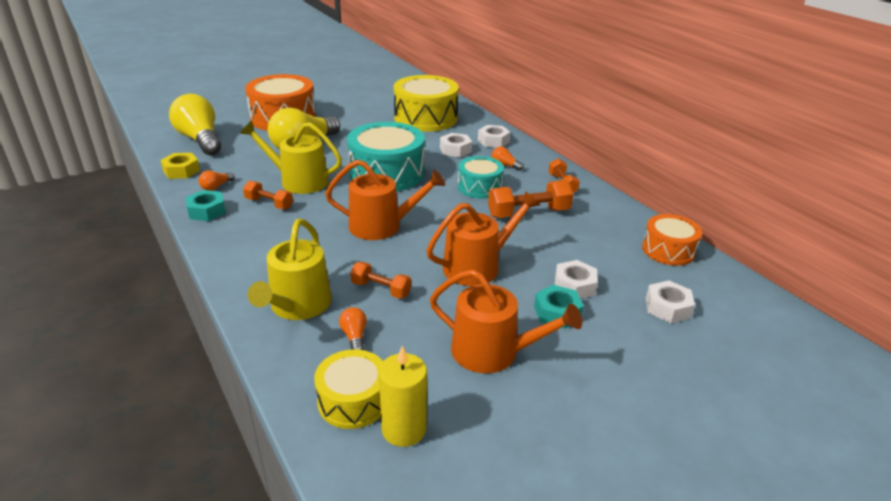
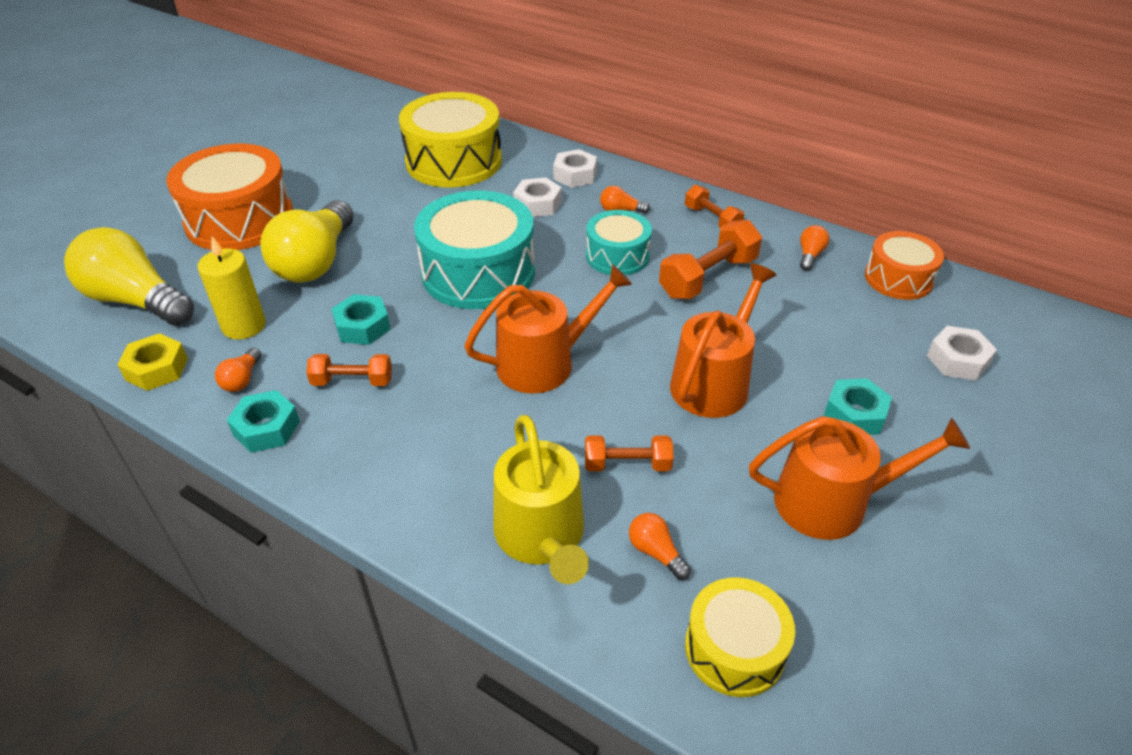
camera: 25 degrees left, 10 degrees up
yellow watering can [240,121,342,194] -> turquoise nut [332,294,391,345]
yellow candle [378,346,427,447] -> yellow candle moved to [198,237,266,339]
white nut [555,260,598,299] -> none
none -> orange light bulb [800,225,829,270]

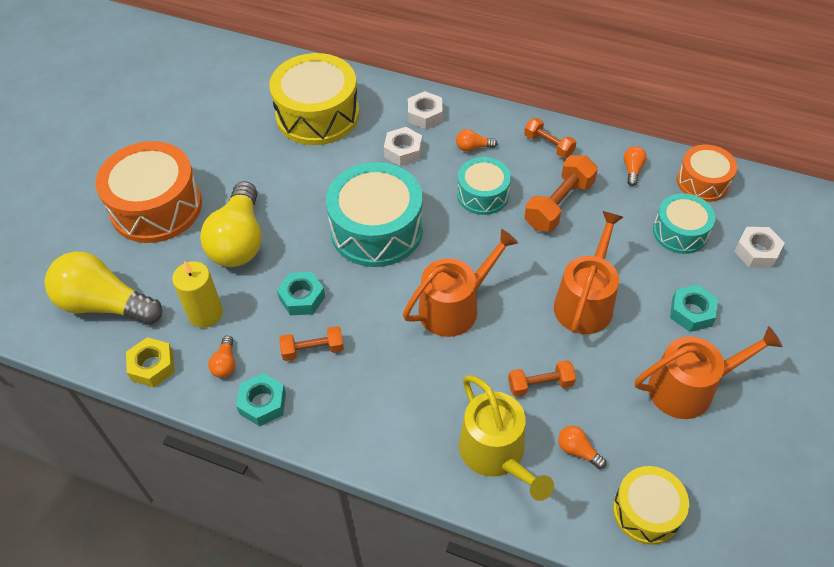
camera: 10 degrees left, 10 degrees up
none -> turquoise drum [653,193,715,254]

